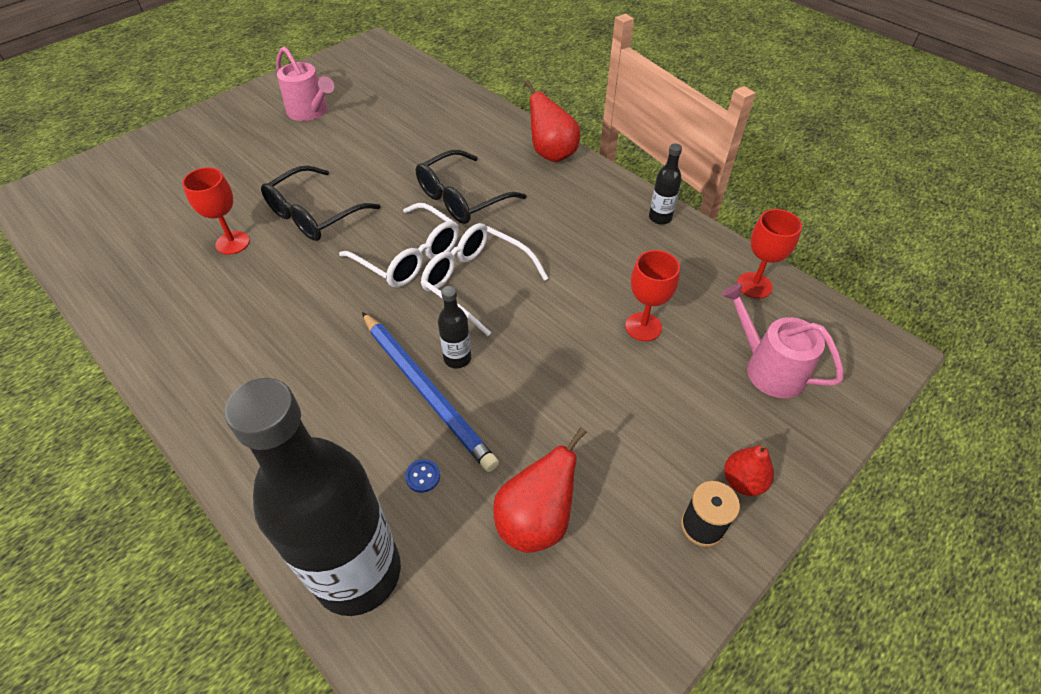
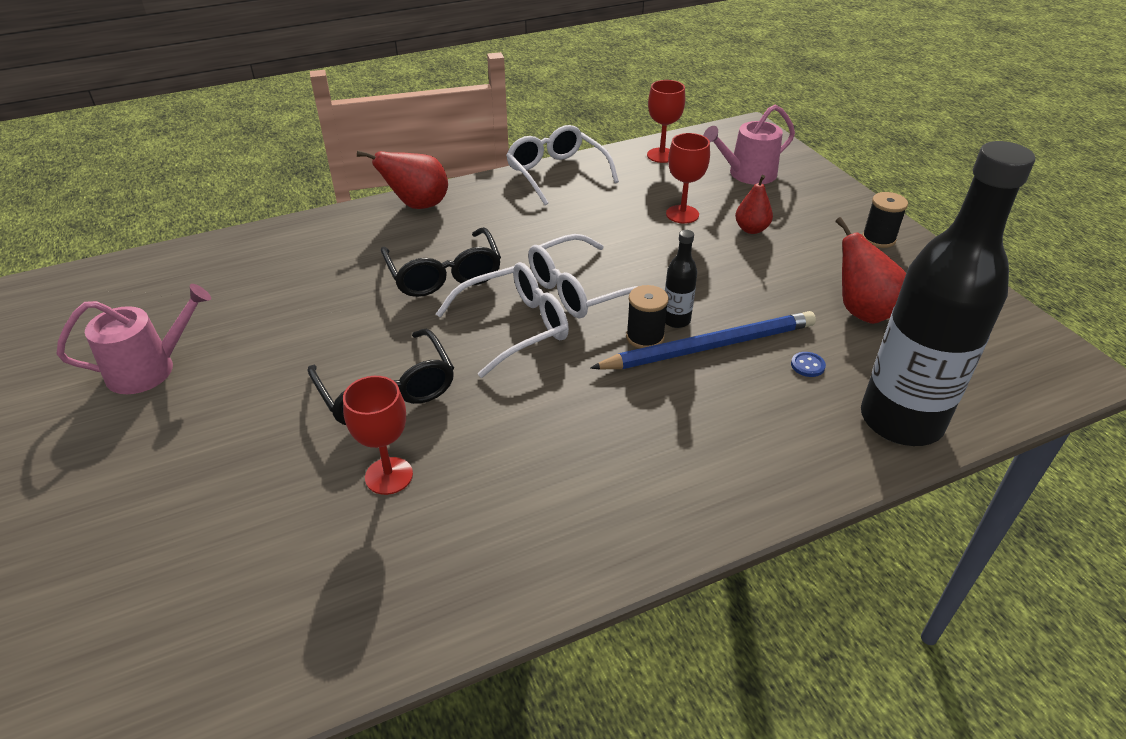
camera: 70 degrees left, 10 degrees down
black bottle [649,143,682,225] -> white glasses [506,125,619,205]
red pear [724,443,774,496] -> red pear moved to [735,175,773,234]
none -> black spool [626,285,669,349]

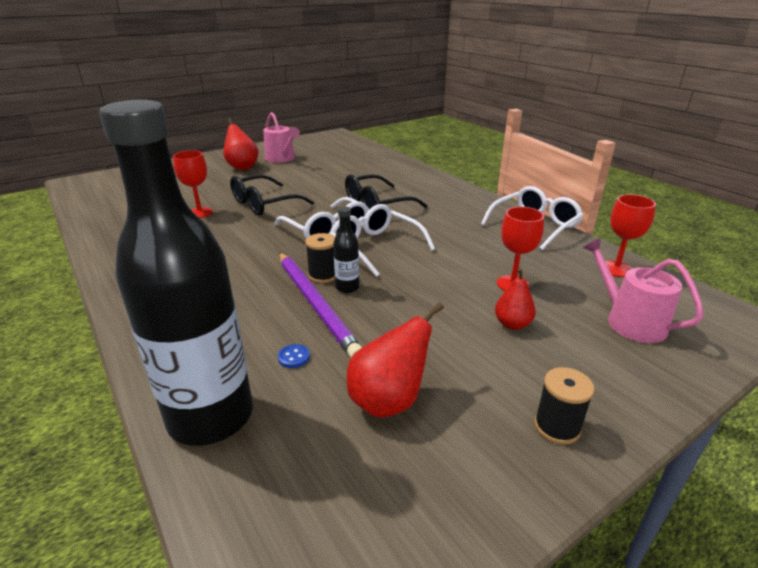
camera: 80 degrees right, 10 degrees down
red pear [357,150,448,209] -> red pear moved to [223,118,258,170]
blue pencil [590,311,816,369] -> purple pencil [279,252,362,358]

